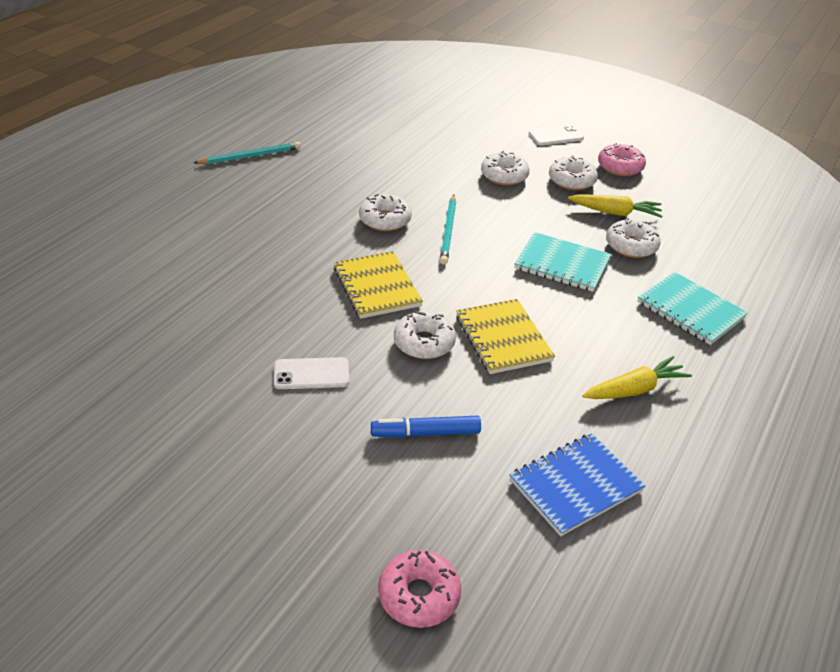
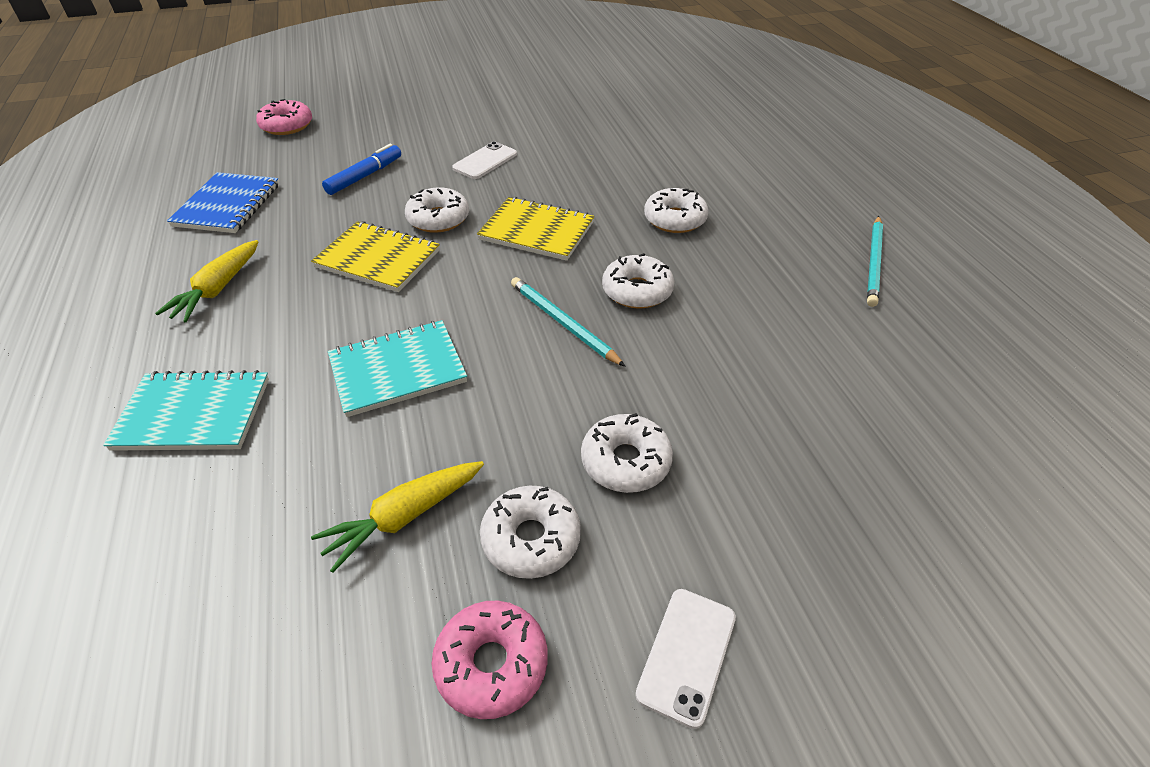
camera: 135 degrees right, 5 degrees up
white donut [606,218,661,258] -> white donut moved to [644,188,709,233]

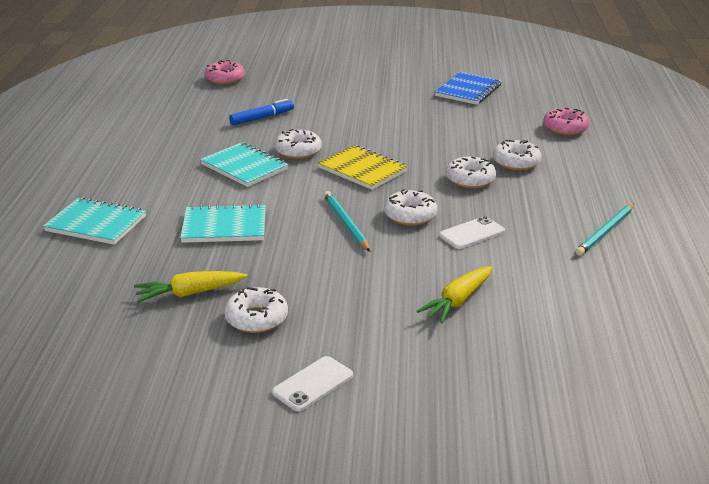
camera: 20 degrees right, 15 degrees down
yellow carrot [155,240,259,322] -> yellow carrot moved to [417,266,493,323]
blue notebook [167,172,279,233] -> blue notebook moved to [435,72,502,105]
yellow notebook [311,221,440,292] -> turquoise notebook [200,143,289,187]
pink donut [432,601,548,719] -> pink donut moved to [543,108,589,135]
white phone [452,142,517,179] -> white phone moved to [439,216,505,249]
white donut [581,413,673,493] -> white donut moved to [493,140,542,171]

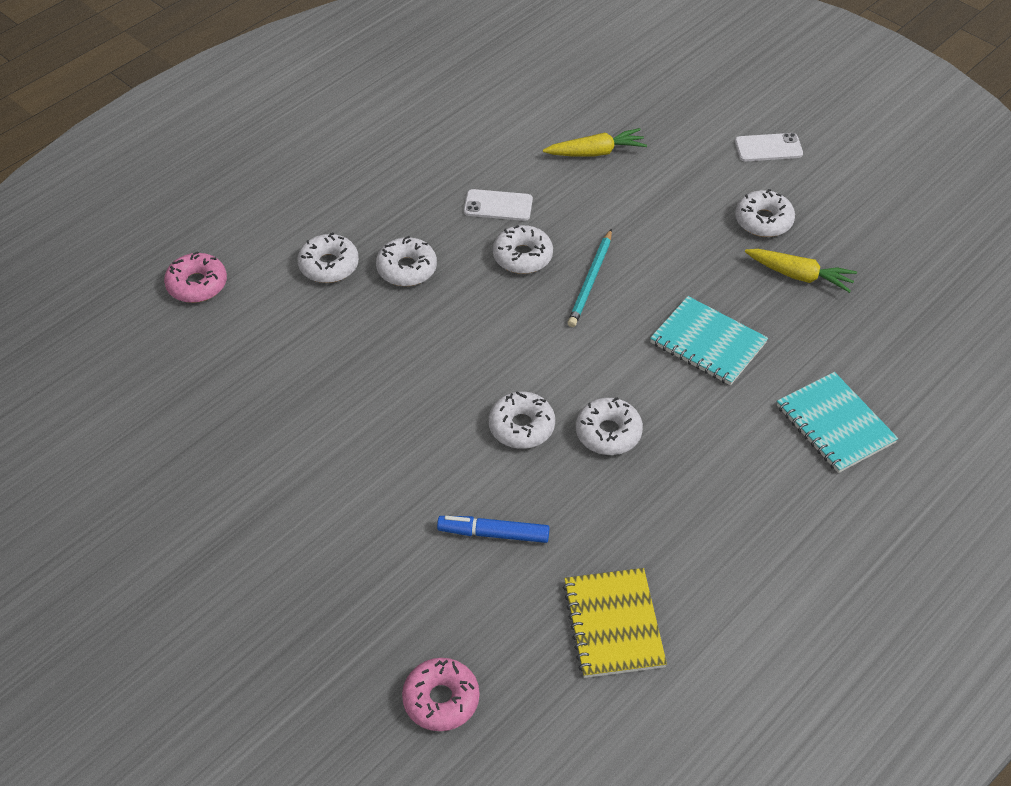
camera: 140 degrees left, 20 degrees up
turquoise notebook [200,143,289,187] -> white donut [576,397,643,455]
yellow notebook [318,145,408,190] -> yellow notebook moved to [563,568,667,678]
blue notebook [435,72,502,105] -> none
turquoise pencil [575,203,635,256] -> none

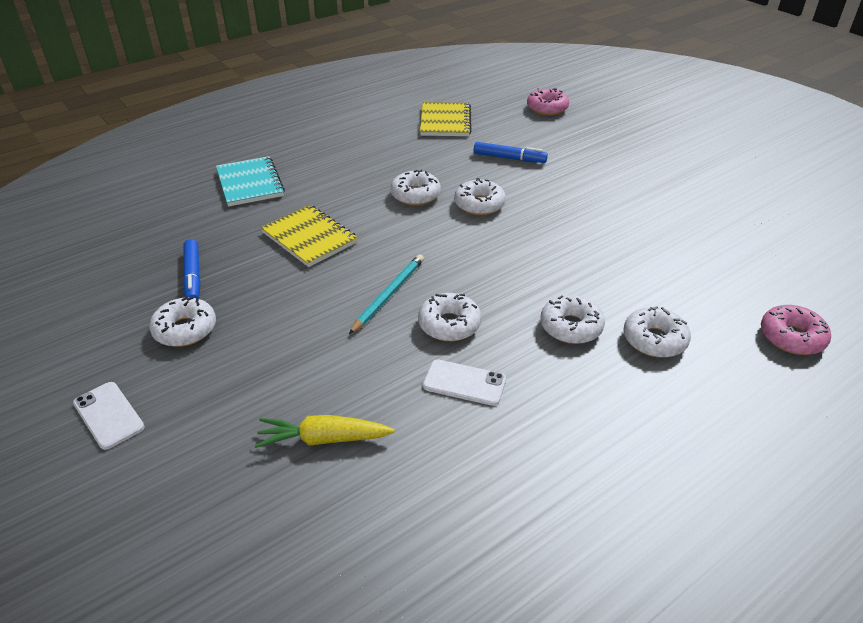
camera: 170 degrees left, 10 degrees down
turquoise notebook [650,296,768,385] -> yellow notebook [260,205,358,267]
white phone [735,133,803,161] -> white phone turned 45 degrees clockwise [73,382,145,450]
yellow carrot [745,249,857,293] -> blue marker [183,239,201,299]

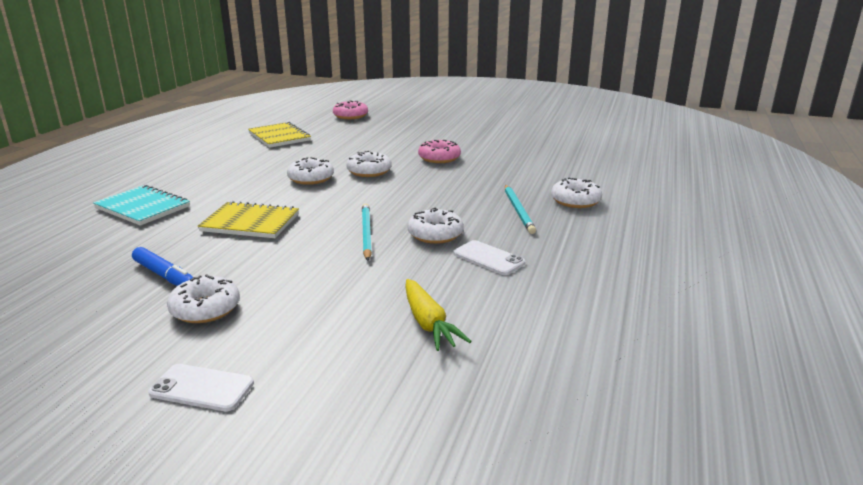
camera: 35 degrees left, 15 degrees down
yellow carrot [255,415,395,448] -> yellow carrot turned 75 degrees counterclockwise [405,279,472,351]
white phone [423,359,506,406] -> white phone turned 60 degrees clockwise [453,240,525,275]
blue marker [474,142,548,163] -> none
white donut [540,295,605,344] -> turquoise pencil [505,185,536,234]
pink donut [761,305,831,355] -> pink donut moved to [418,140,461,163]

